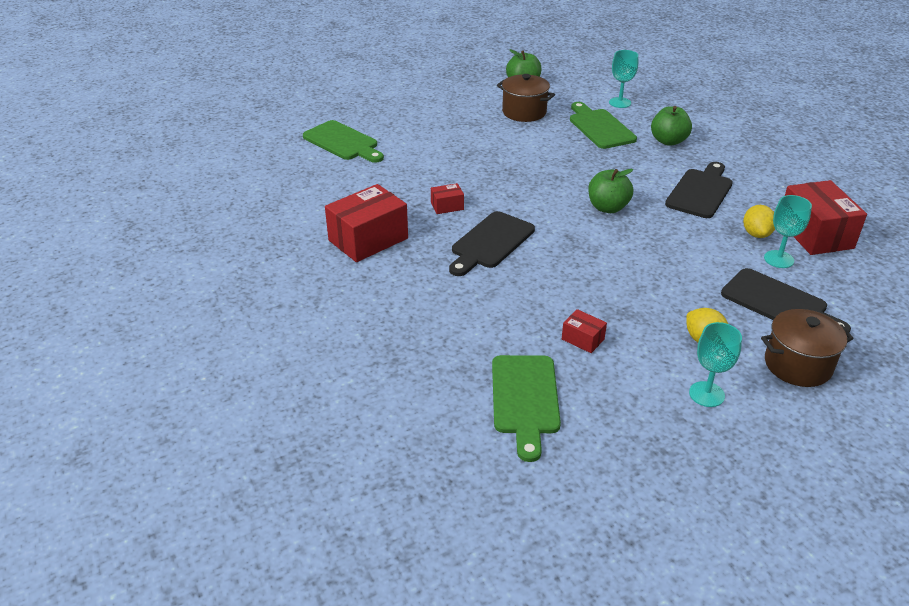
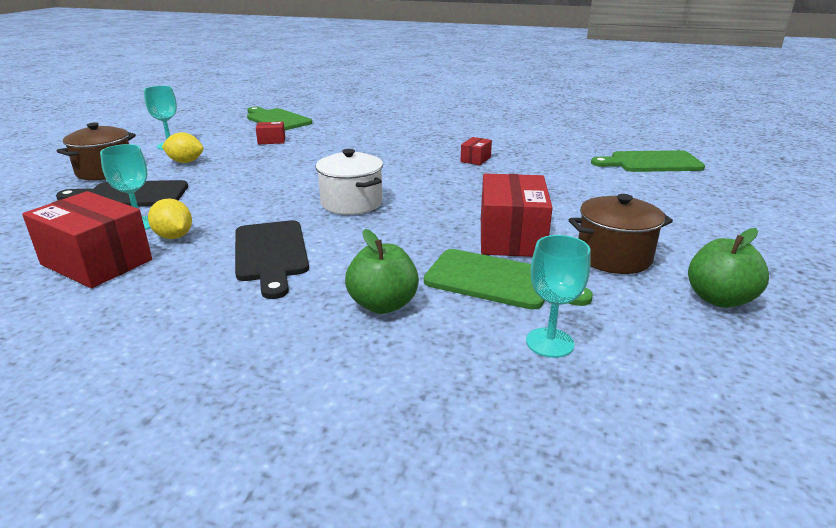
camera: 135 degrees right, 10 degrees down
red box [325,184,408,262] -> red box moved to [481,174,553,257]
black cutting board [449,211,535,276] -> none
green apple [588,169,633,213] -> white pot [316,149,383,215]

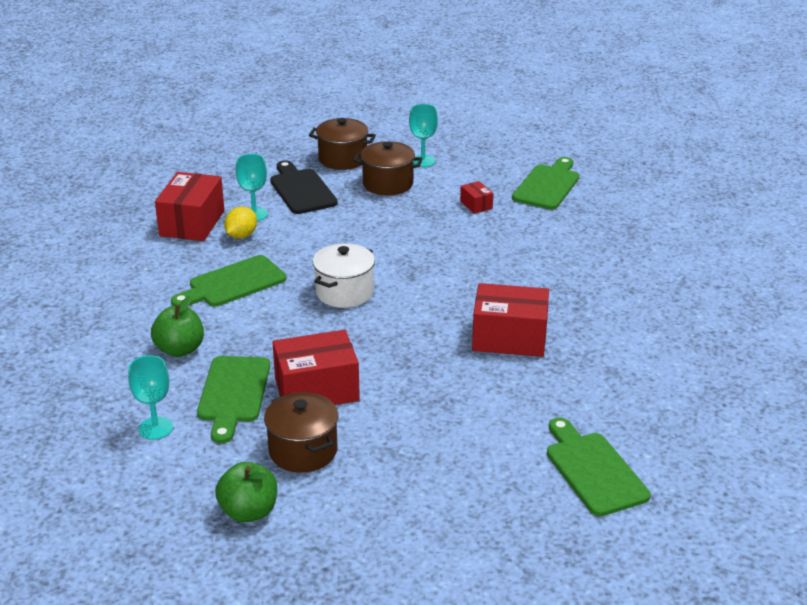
camera: 70 degrees right, 5 degrees up
yellow lemon [162,132,204,163] -> brown pot [353,141,423,195]
black cutting board [235,220,309,299] -> green cutting board [171,255,286,307]
red box [460,137,492,165] -> red box [472,283,549,357], size x2.14

